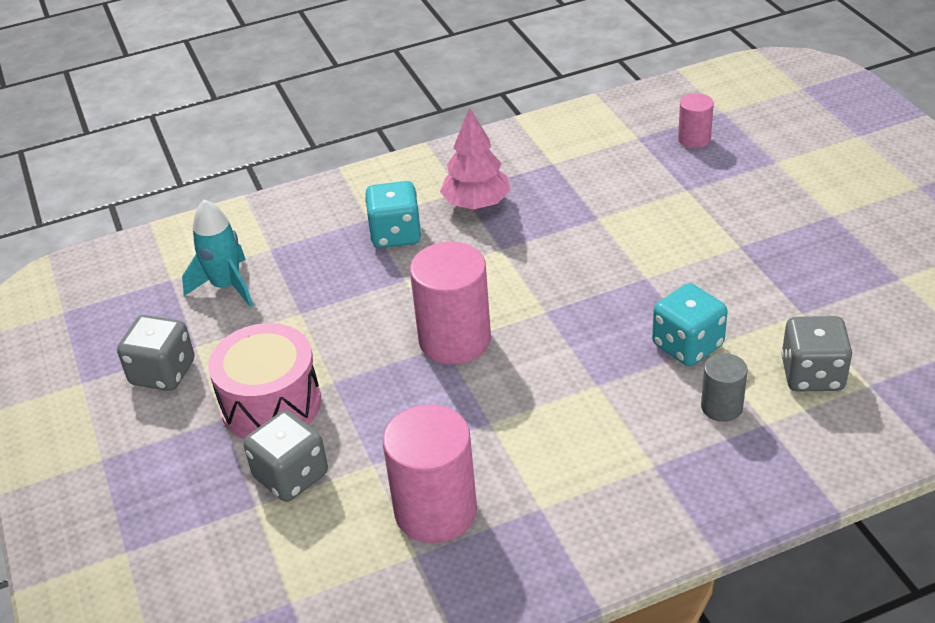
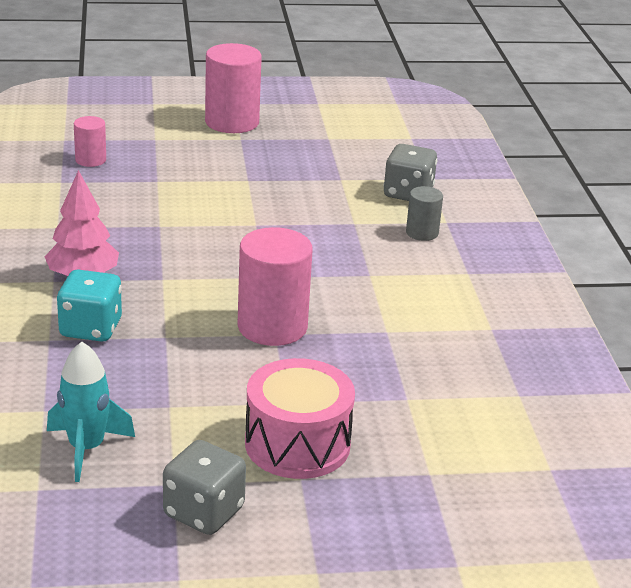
camera: 80 degrees left, 10 degrees down
grey dice [244,410,328,502] -> none
pink cylinder [383,404,477,543] -> pink cylinder moved to [205,43,262,133]
turquoise dice [652,283,728,366] -> none

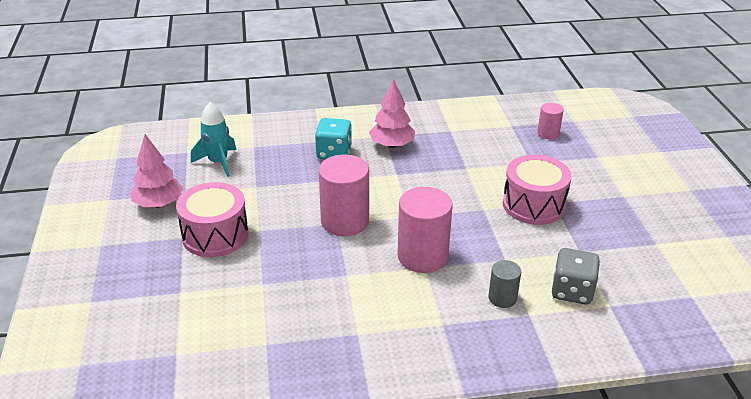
camera: 90 degrees right, 5 degrees up
grey dice [163,440,246,535] -> pink tree [131,134,183,208]
pink cylinder [205,43,262,133] -> pink cylinder moved to [398,187,453,273]
none -> pink drum [503,155,572,225]

